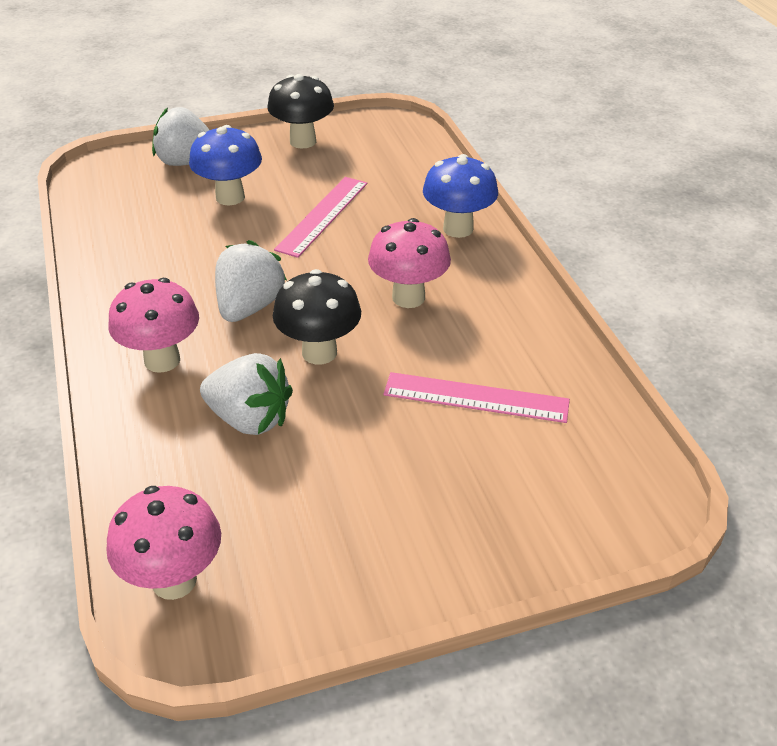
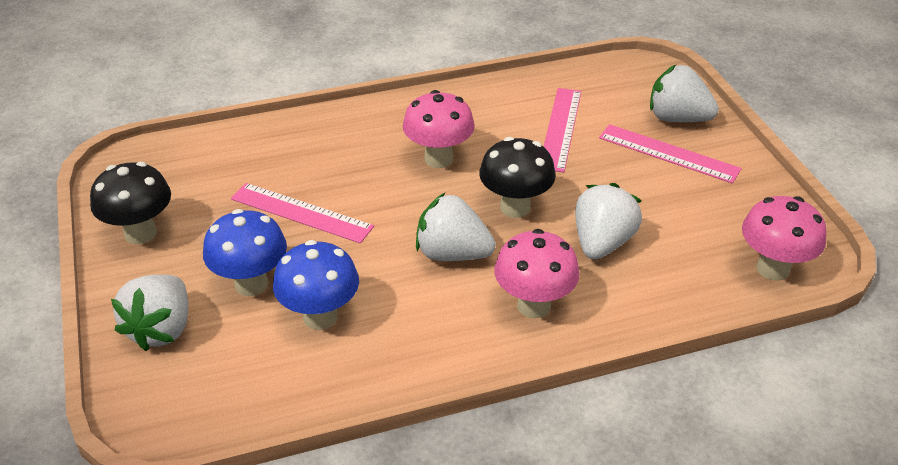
camera: 90 degrees left, 0 degrees up
blue mushroom [423,154,498,238] -> blue mushroom moved to [273,240,359,330]
none -> pink ruler [599,124,742,184]
none -> white strawberry [650,65,719,122]

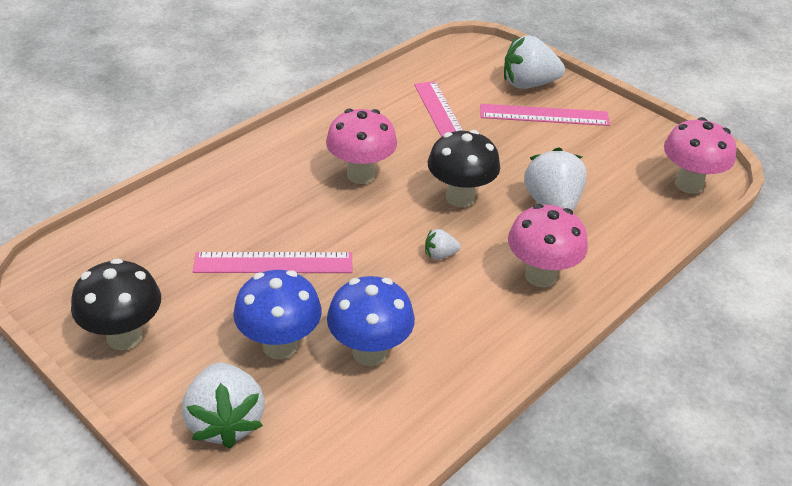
camera: 30 degrees left, 0 degrees up
white strawberry [416,193,496,261] -> white strawberry [425,229,461,260], size x0.47

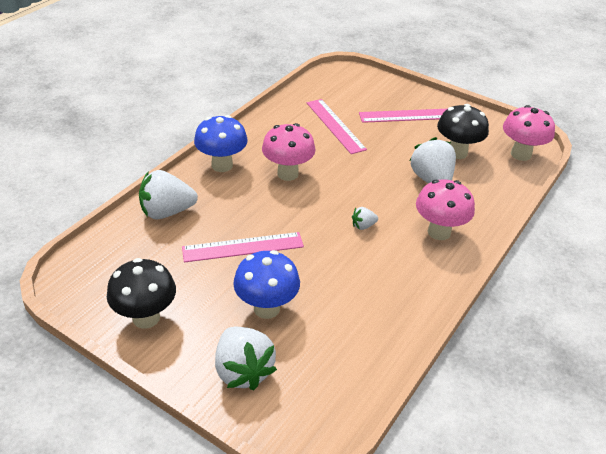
camera: 10 degrees left, 0 degrees up
blue mushroom [327,276,415,366] -> blue mushroom moved to [194,115,248,172]
black mushroom [428,130,500,207] -> black mushroom moved to [437,104,489,159]
white strawberry [504,35,565,89] -> white strawberry moved to [139,170,198,219]

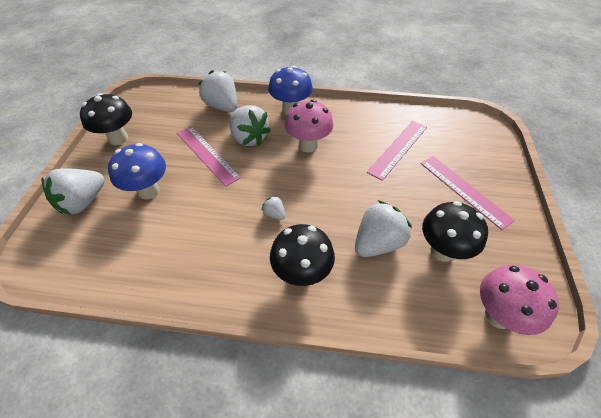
camera: 65 degrees right, 10 degrees up
pink mushroom [416,179,475,240] -> black mushroom [270,224,335,286]
none -> white strawberry [229,105,271,146]

